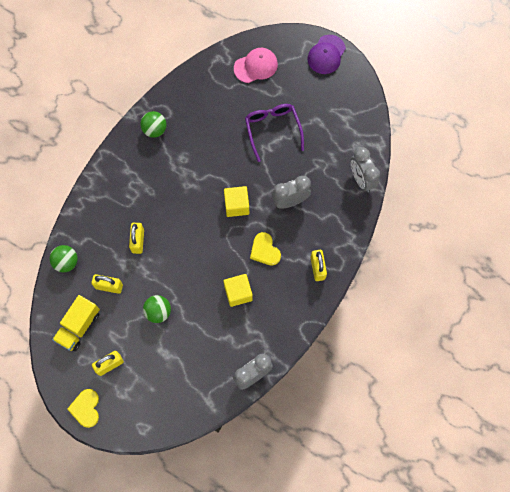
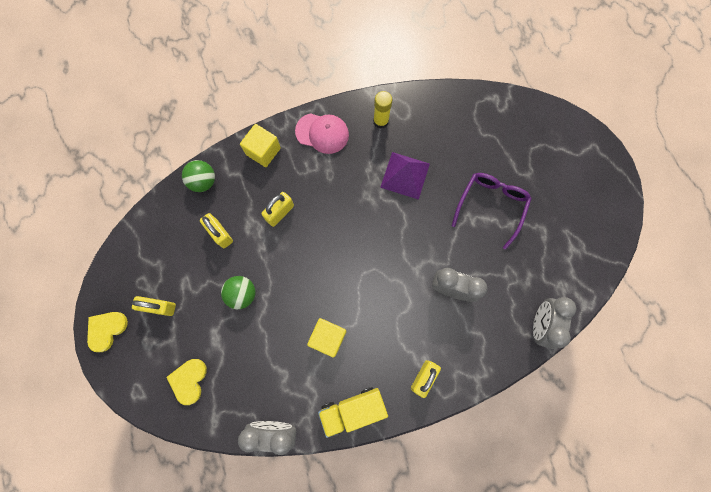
camera: 40 degrees right, 5 degrees up
yellow truck [52,295,100,351] -> yellow truck moved to [318,388,388,438]
green ball [140,111,167,138] -> yellow glue stick [373,91,392,129]
yellow cube [224,186,249,217] -> yellow cube moved to [240,124,281,167]
pink cap [234,48,278,83] -> pink cap moved to [295,113,349,154]
yellow heart [250,232,281,266] -> yellow heart moved to [166,359,207,405]
purple cap [307,35,346,74] -> none
none -> purple pyramid [380,152,430,200]

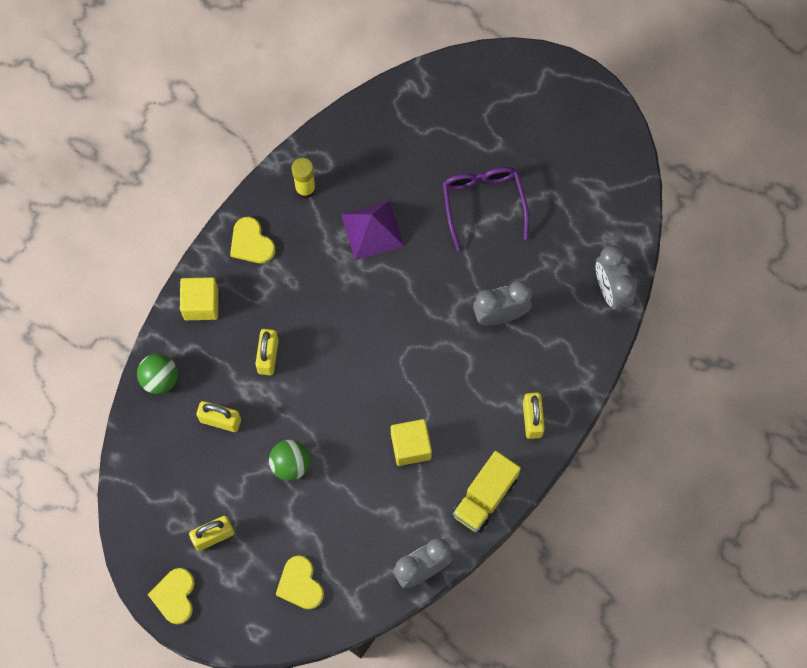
camera: 35 degrees left, 5 degrees down
pink cap [295,113,349,154] -> yellow heart [230,217,275,263]

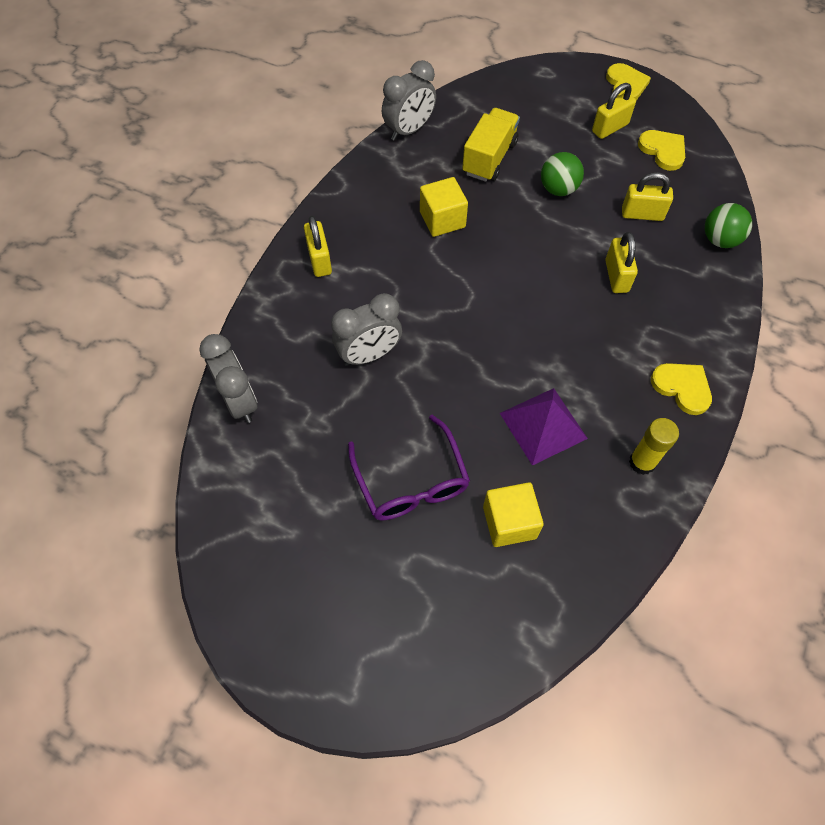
camera: 170 degrees right, 10 degrees down
yellow cube [180,277,218,320] -> yellow cube moved to [483,482,544,547]
yellow heart [276,556,324,610] -> yellow heart moved to [638,130,685,171]
yellow truck [452,451,521,533] -> yellow truck moved to [462,108,520,182]

